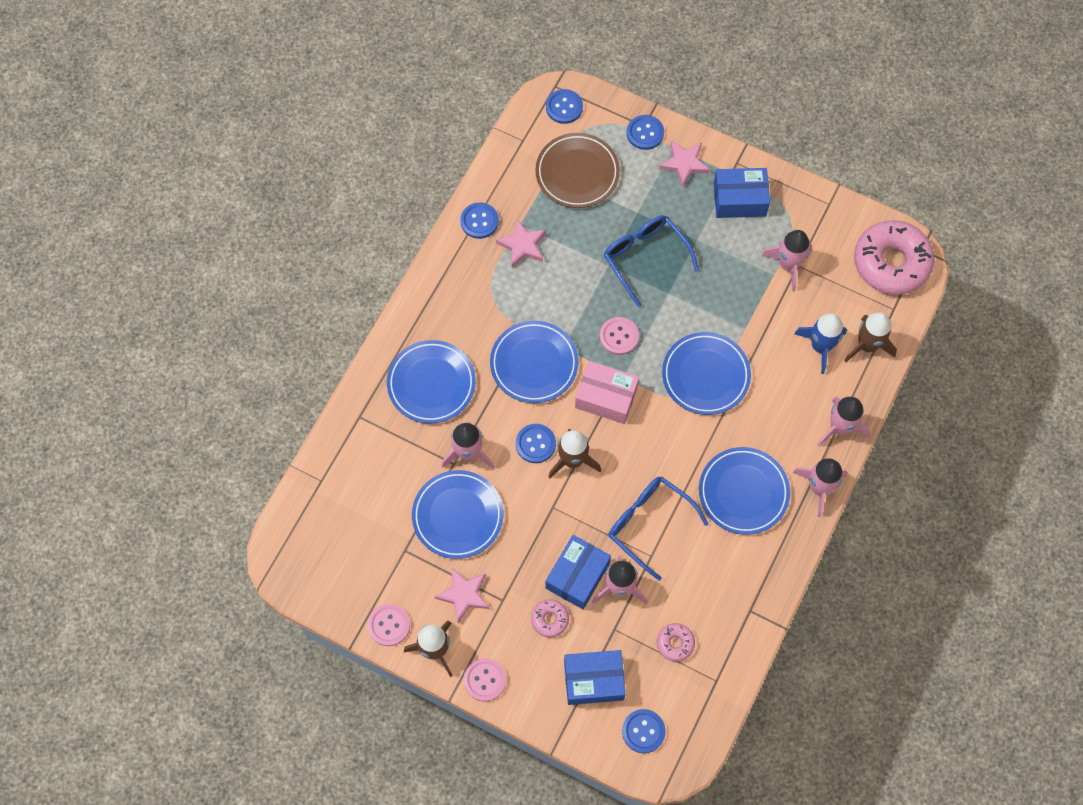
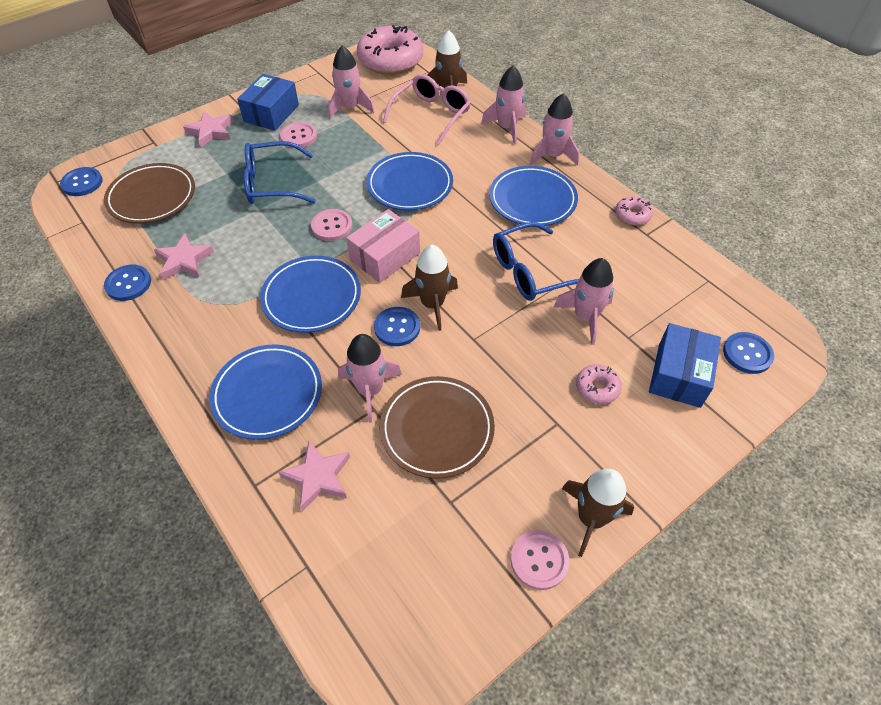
camera: 65 degrees left, 15 degrees down
blue plate [412,470,503,559] -> brown plate [380,376,495,479]
pink star [434,568,490,623] -> pink star moved to [278,441,350,511]
pink button [464,658,506,702] -> pink button moved to [280,122,317,148]
blue box [546,535,611,609] -> none
blue button [627,115,664,150] -> none
pink donut [657,623,695,662] -> pink donut moved to [615,196,653,225]
blue rocket [794,314,847,374] -> pink glasses [383,74,471,145]

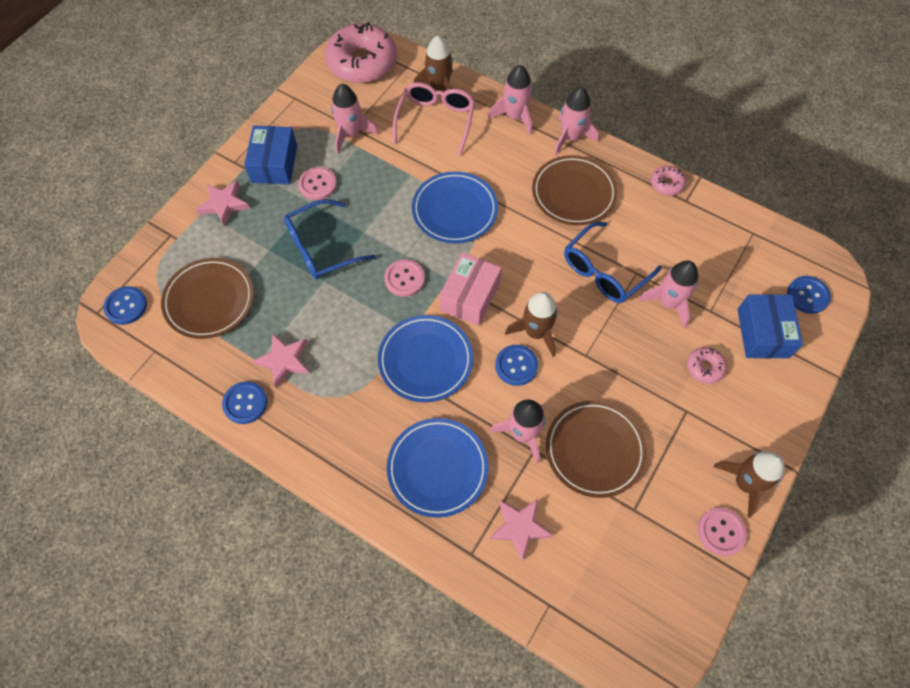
camera: 20 degrees left, 10 degrees up
blue plate [489,166,578,226] -> brown plate [532,155,618,225]

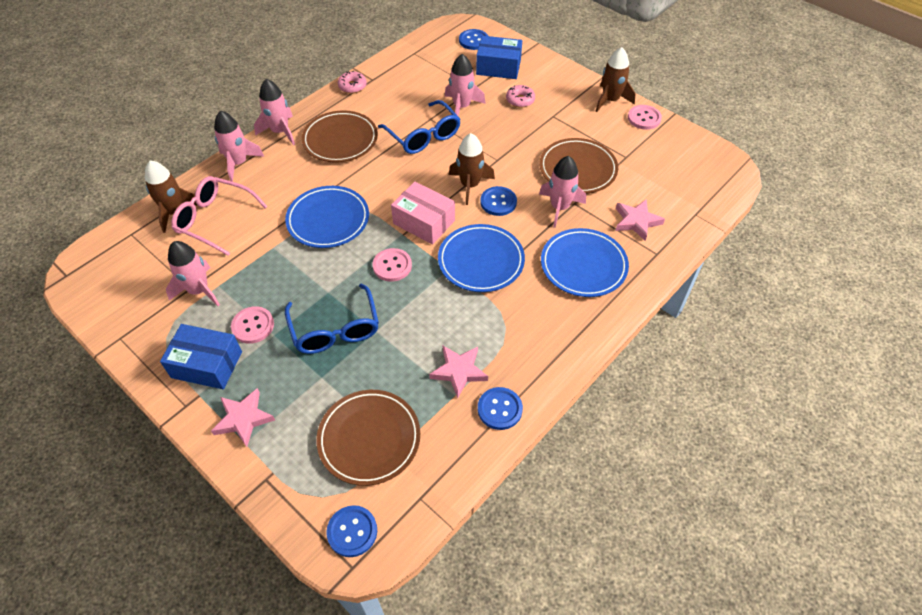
camera: 80 degrees left, 10 degrees down
pink donut [325,22,397,83] -> none

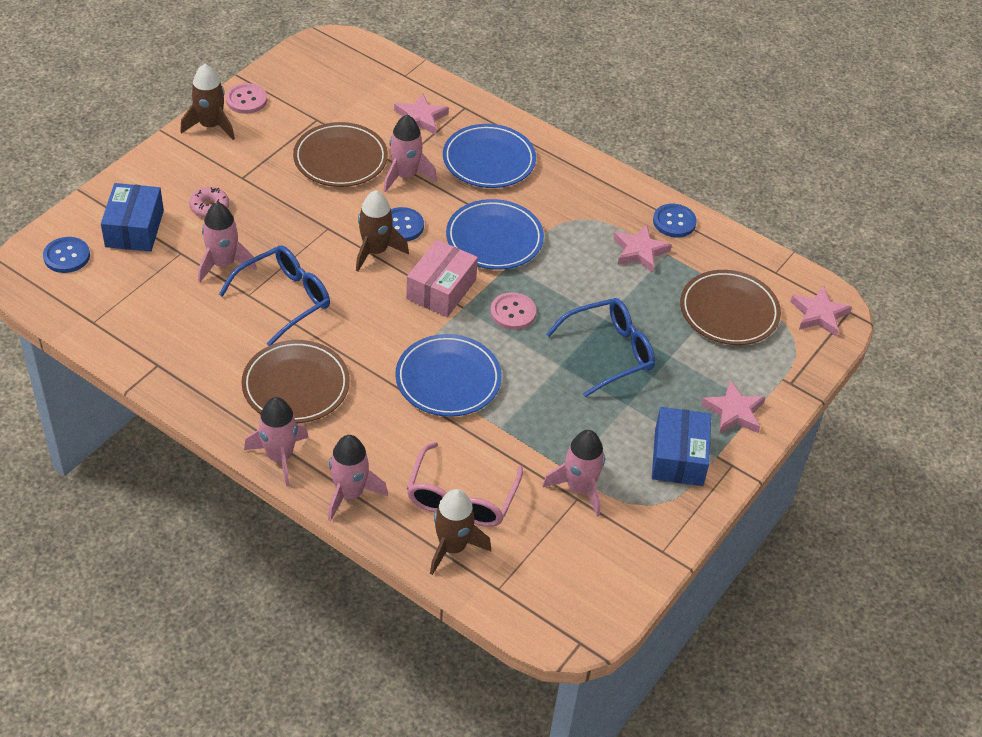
camera: 100 degrees left, 5 degrees down
pink button [231,306,274,344] -> none
blue button [326,505,377,557] -> pink star [790,286,852,336]
pink donut [338,71,367,93] -> none

